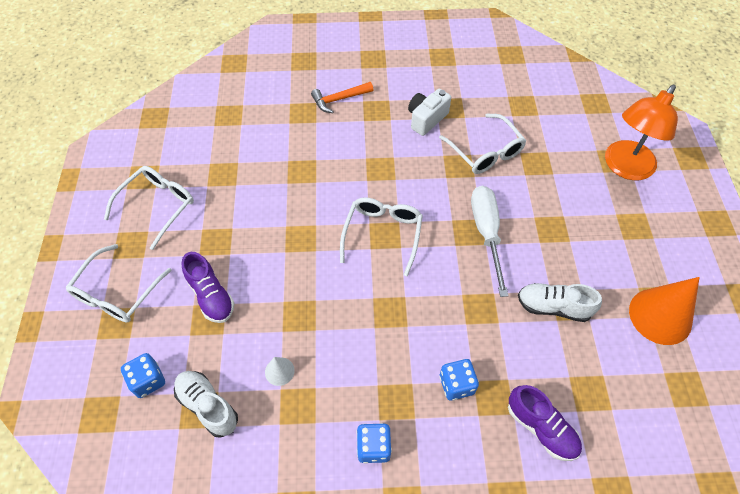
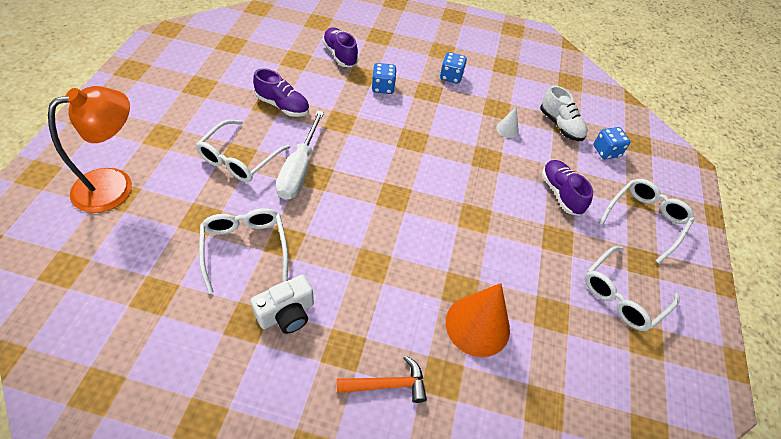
camera: 170 degrees left, 5 degrees down
white glasses [340,197,423,277] -> white glasses moved to [196,120,290,182]
white shoe [518,283,602,322] -> purple shoe [253,68,309,117]
orange cone [629,277,700,345] -> orange cone moved to [446,283,510,357]

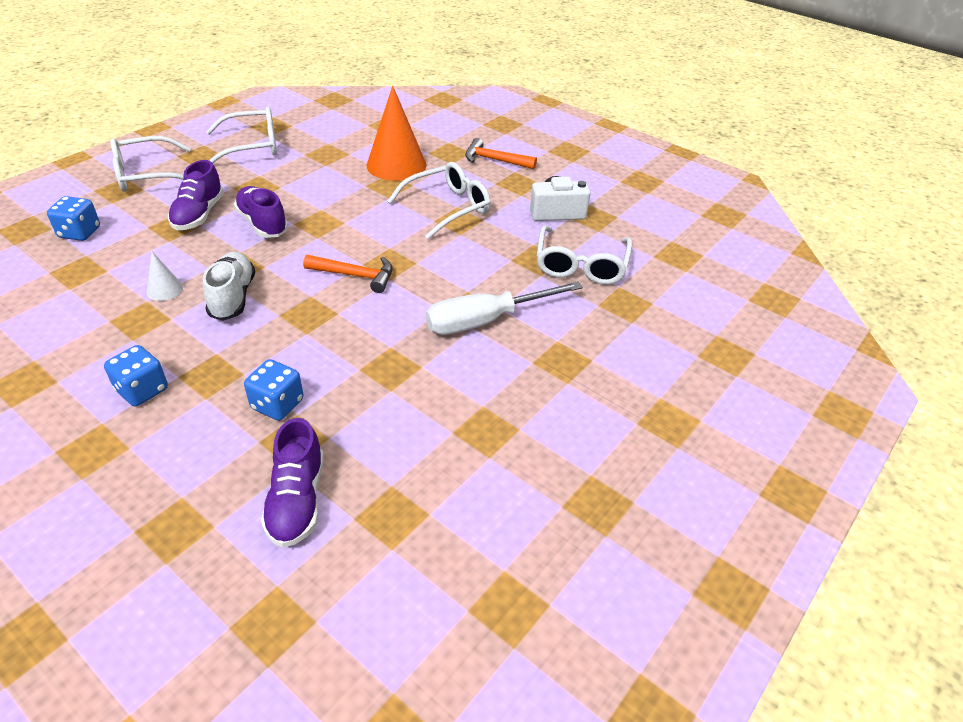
camera: 150 degrees left, 10 degrees down
orange lamp [48,86,132,213] -> none
white glasses [196,120,290,182] -> white glasses moved to [387,162,491,239]
purple shoe [253,68,309,117] -> purple shoe moved to [234,186,289,238]
white screwdriver [276,110,324,200] -> white screwdriver turned 150 degrees counterclockwise [426,281,583,335]
white shoe [540,85,588,141] -> white shoe moved to [203,252,255,321]
none -> orange hammer [303,255,393,293]

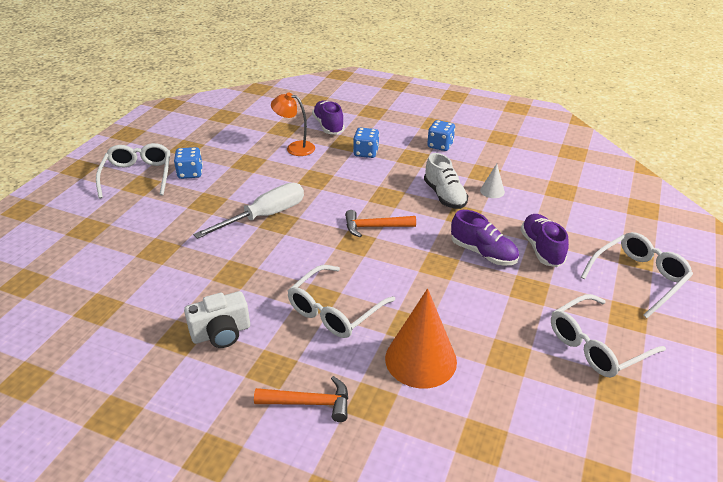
camera: 165 degrees right, 5 degrees down
blue dice [47,196,100,241] -> blue dice moved to [174,147,203,179]
white glasses [537,225,632,285] -> white glasses moved to [96,143,170,199]
none -> orange lamp [271,92,315,156]

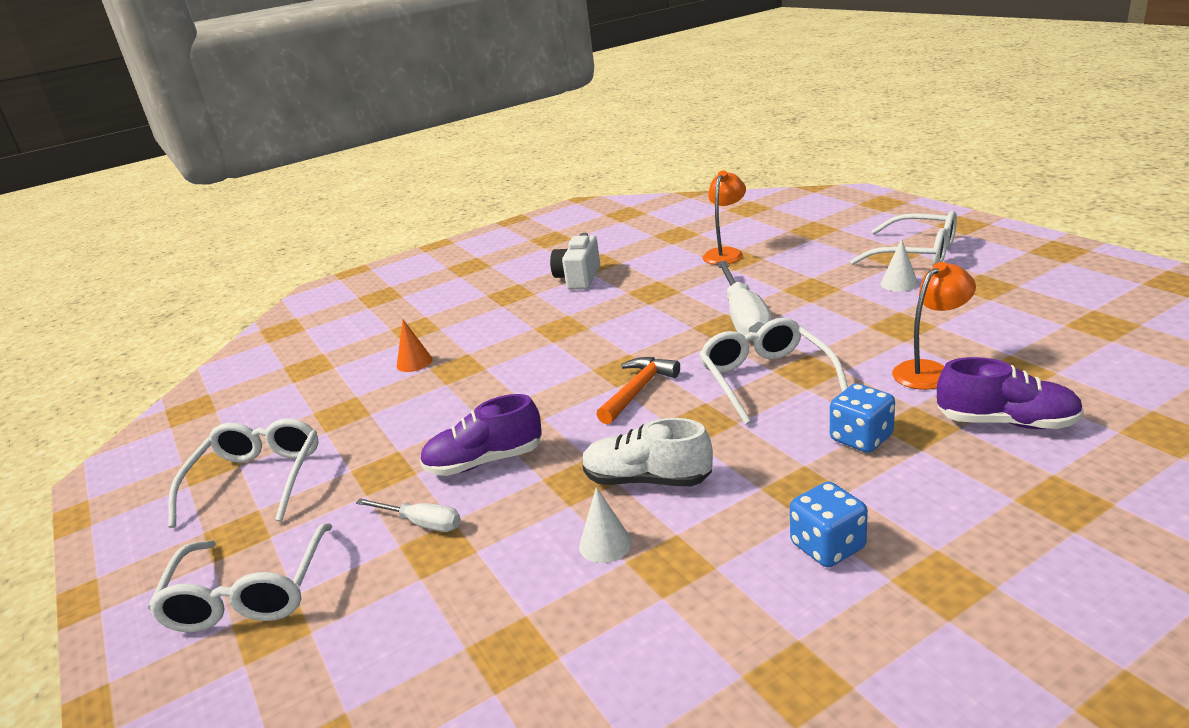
camera: 130 degrees right, 10 degrees down
blue dice [174,147,203,179] -> white cone [880,239,918,292]
orange hammer [254,376,348,422] -> none
white glasses [288,265,395,338] -> white glasses moved to [699,318,848,425]
orange cone [385,289,457,388] -> orange cone [397,319,433,372], size x0.46
purple shoe [520,214,569,267] -> white screwdriver [356,498,461,532]
none -> orange lamp [703,170,746,265]

